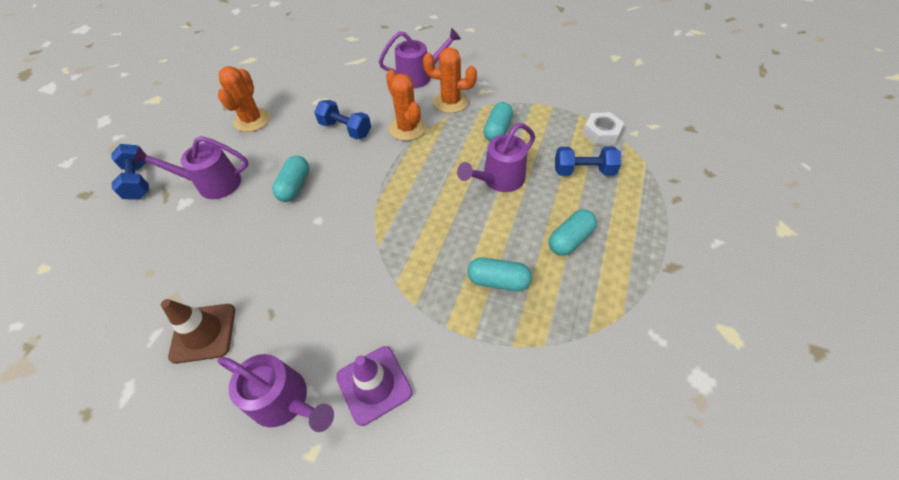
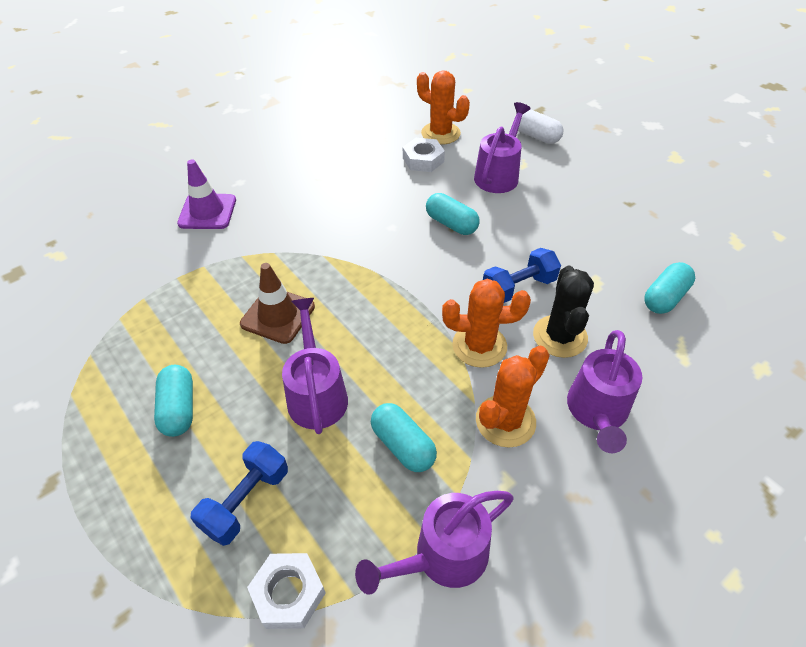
camera: 120 degrees right, 5 degrees down
blue dumbbell [112,144,149,200] -> white capsule [518,109,564,144]
brown traffic cone [161,299,235,364] -> brown traffic cone moved to [240,263,315,344]
purple watering can [217,354,334,432] -> purple watering can moved to [355,491,514,595]
orange cactus [218,66,270,132] -> orange cactus moved to [417,70,470,145]
turquoise capsule [468,257,532,291] -> turquoise capsule moved to [644,262,695,314]
none -> white nut [403,138,445,172]
none -> black cactus [533,266,594,358]

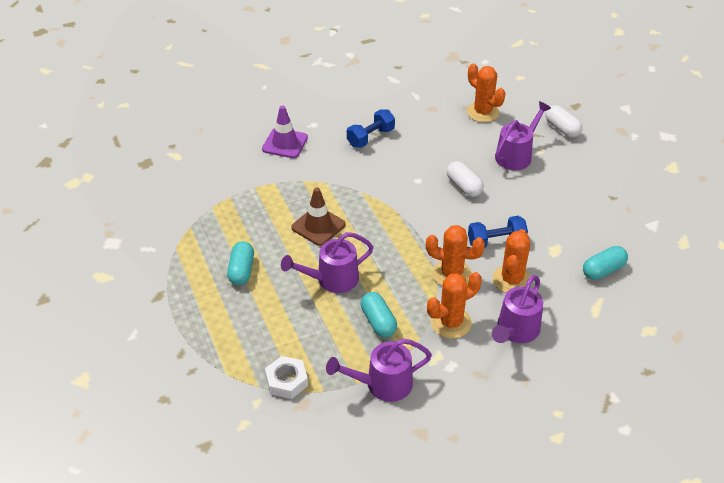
camera: 15 degrees right, 5 degrees down
blue dumbbell [191,441,288,546] -> blue dumbbell moved to [347,109,395,148]
purple watering can [282,298,348,434] -> purple watering can turned 120 degrees counterclockwise [281,232,374,293]
white nut [403,138,445,172] -> none
turquoise capsule [426,193,480,235] -> white capsule [447,161,484,197]
black cactus [533,266,594,358] -> orange cactus [492,229,532,293]

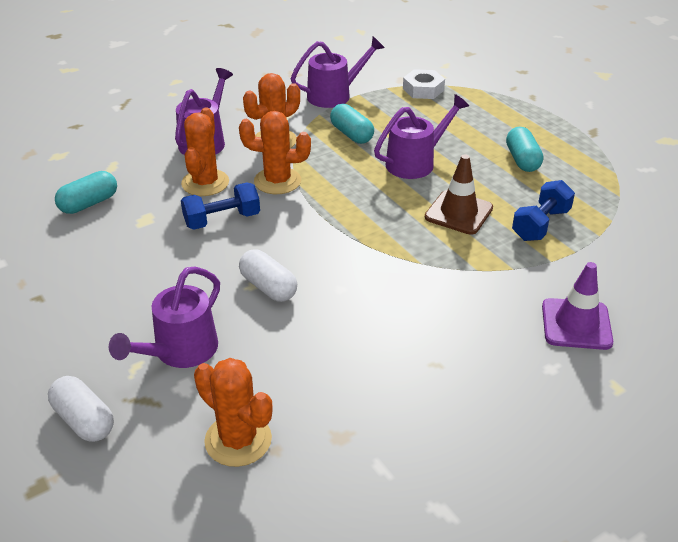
camera: 170 degrees right, 5 degrees down
blue dumbbell [347,109,395,148] -> blue dumbbell moved to [512,180,575,241]

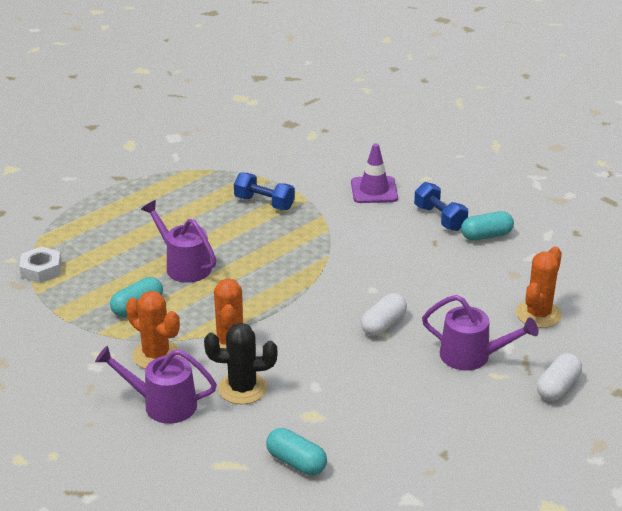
camera: 100 degrees left, 5 degrees down
orange cactus [181,108,229,196] -> black cactus [204,323,277,404]
blue dumbbell [181,182,260,230] -> blue dumbbell moved to [414,182,468,231]
purple watering can [290,37,385,108] -> none
brown traffic cone [425,154,493,235] -> none
turquoise capsule [506,127,543,172] -> turquoise capsule moved to [461,211,514,241]

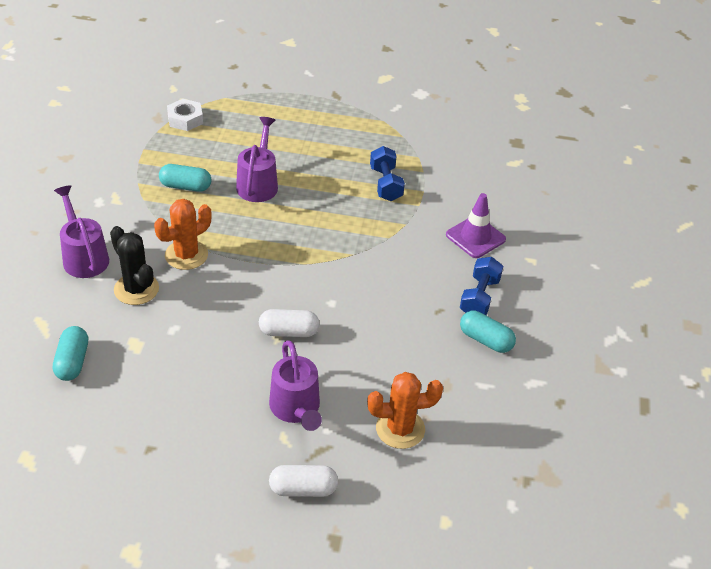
camera: 50 degrees right, 10 degrees up
orange cactus [126,291,180,369] -> none

